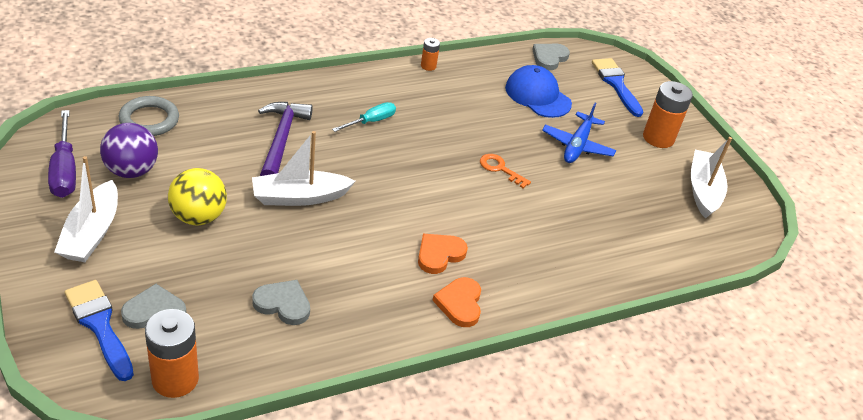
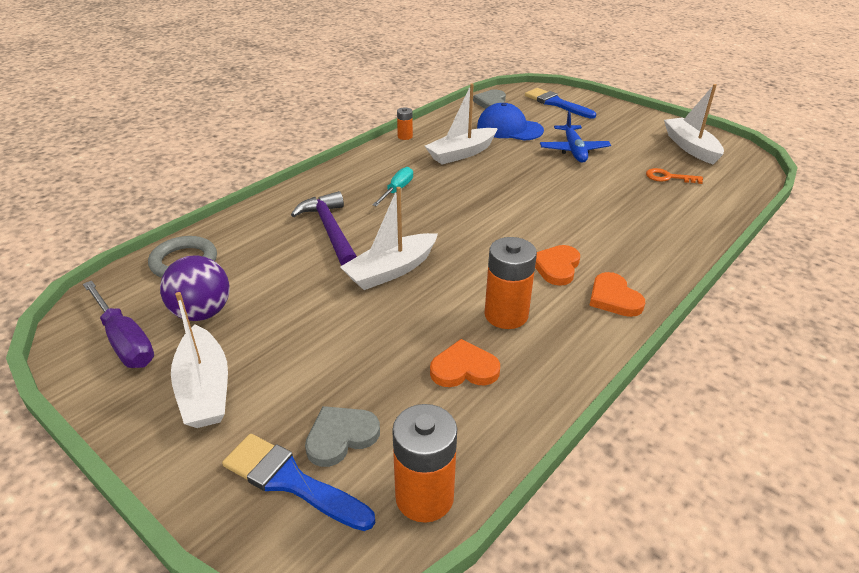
camera: 20 degrees left, 5 degrees down
yellow ball [168,168,227,225] -> none
grey heart [252,280,310,325] -> orange heart [430,339,500,387]
orange key [480,154,531,188] -> orange key moved to [646,168,703,184]
orange battery [643,81,693,148] -> orange battery moved to [484,237,537,329]
none -> white boat [425,83,498,164]

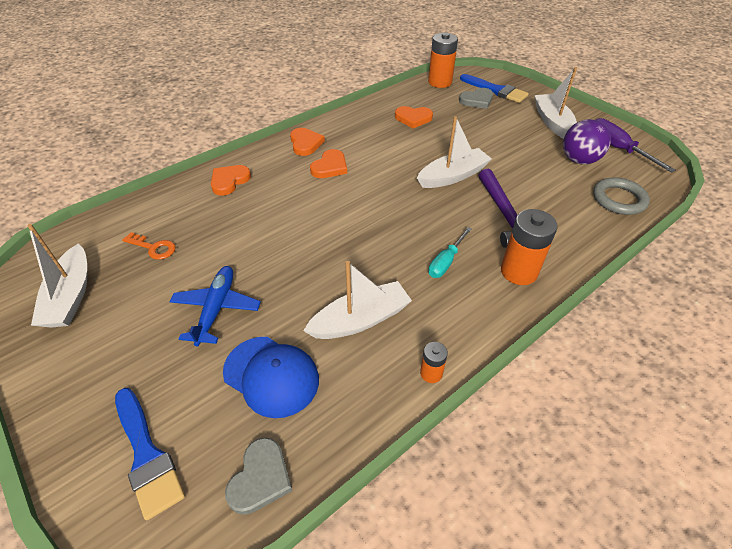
camera: 170 degrees left, 10 degrees up
orange battery [484,237,537,329] -> orange battery moved to [501,209,558,285]
none -> orange heart [211,165,251,195]

